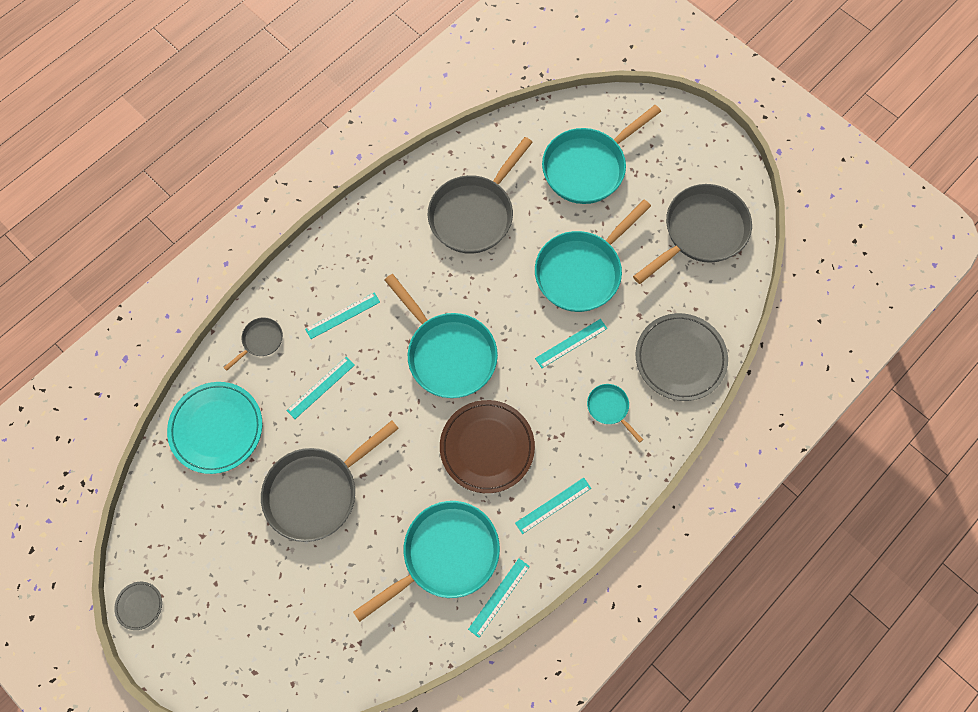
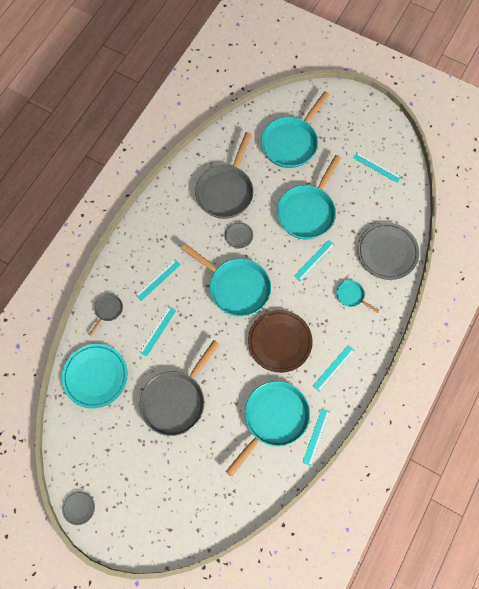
camera: 15 degrees left, 0 degrees up
grey pan [633,184,752,284] -> turquoise ruler [353,152,401,183]
none -> grey plate [225,222,253,248]

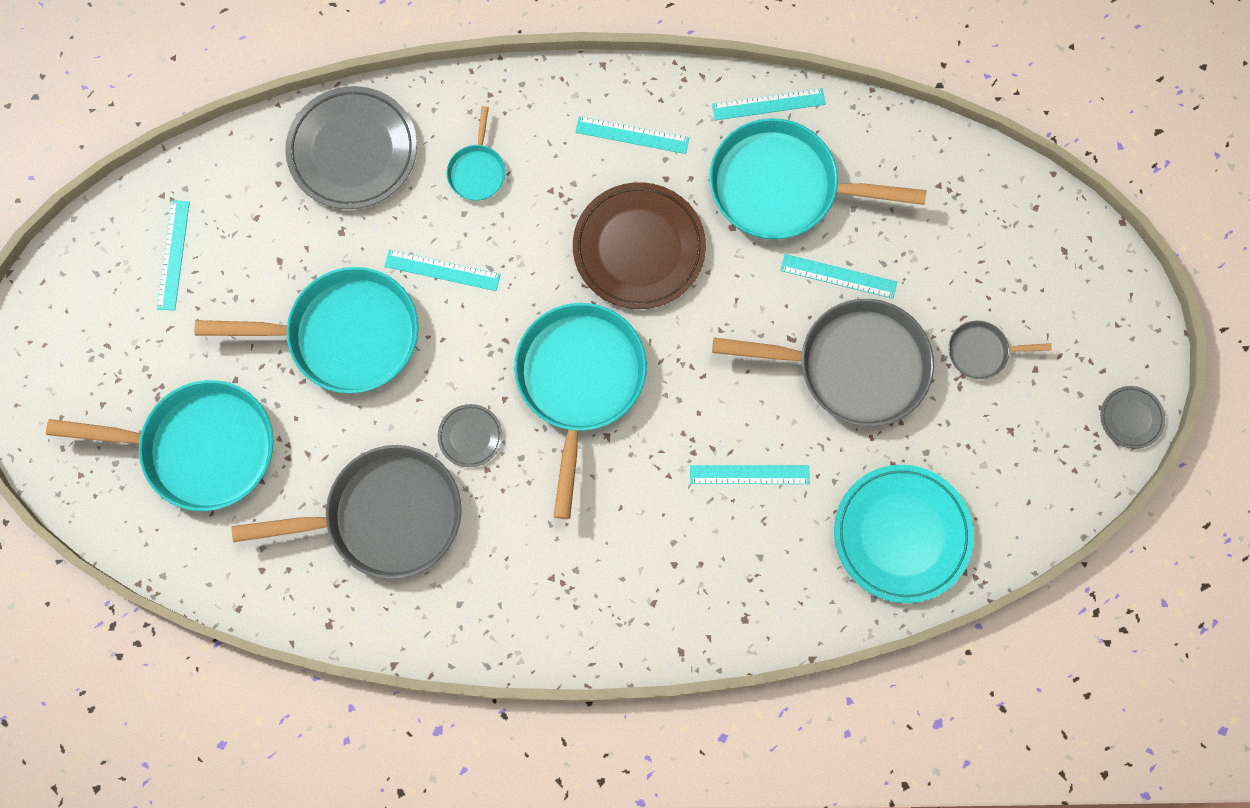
camera: 120 degrees left, 5 degrees up
grey pan [89,294,123,336] -> grey pan moved to [948,321,1052,379]
turquoise ruler [136,260,181,301] -> turquoise ruler moved to [781,254,897,299]

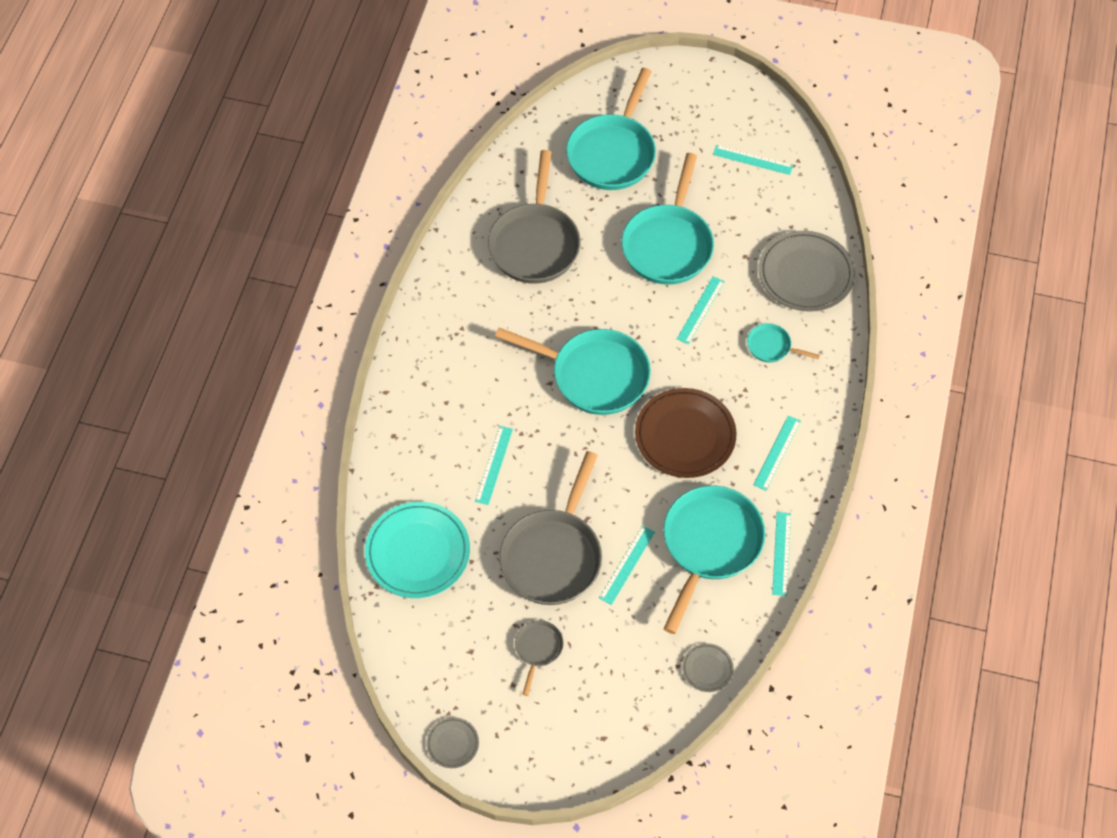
camera: 105 degrees right, 15 degrees down
grey plate [438,404,502,467] -> grey plate moved to [682,643,734,692]

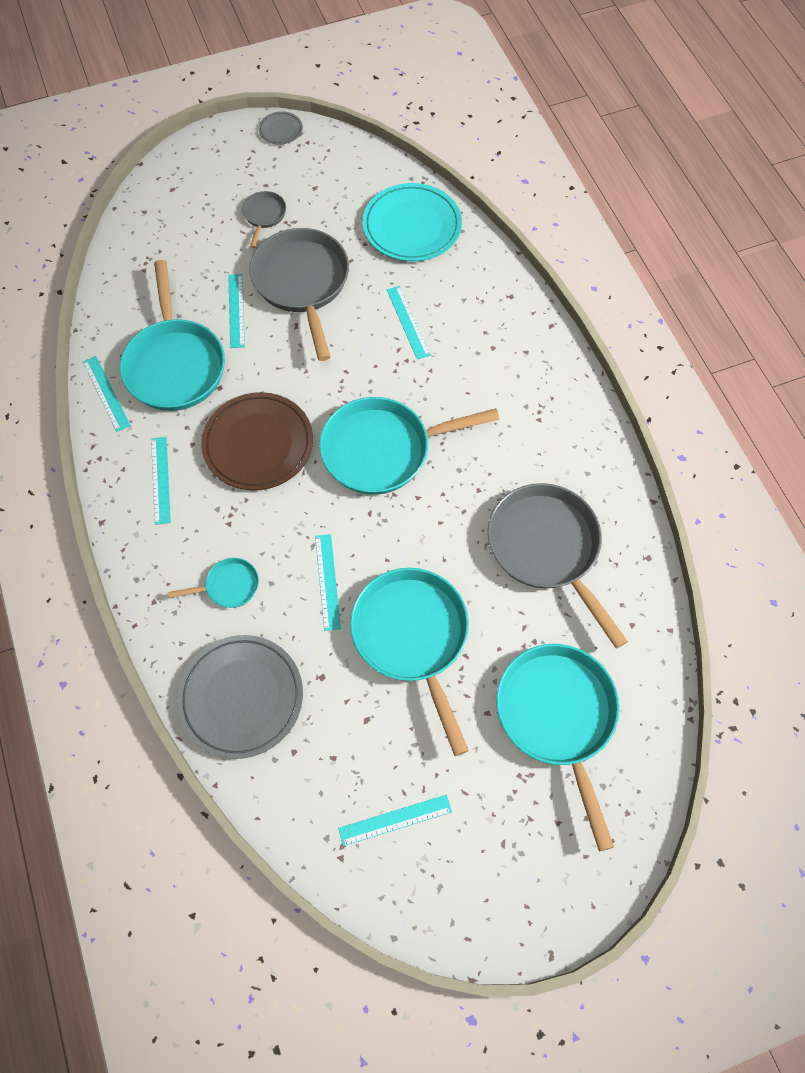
camera: 145 degrees right, 5 degrees up
grey pan [515,620,564,696] -> grey pan turned 150 degrees counterclockwise [242,191,286,248]
grey plate [682,643,734,692] -> none

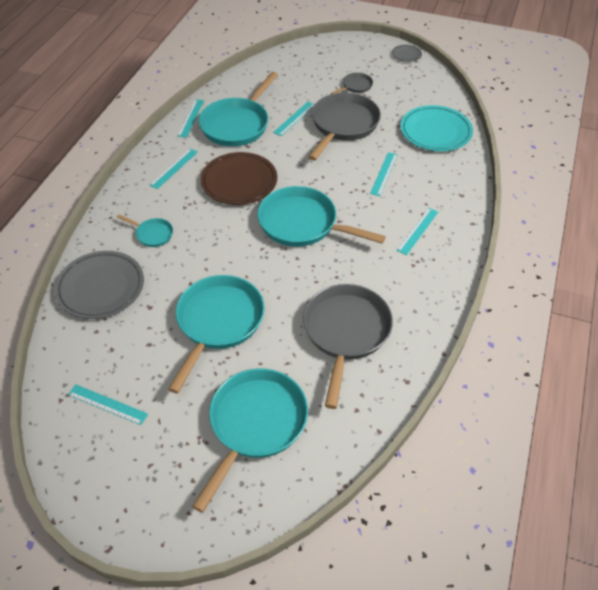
camera: 40 degrees right, 15 degrees down
turquoise ruler [315,534,341,631] -> turquoise ruler moved to [396,208,438,255]

